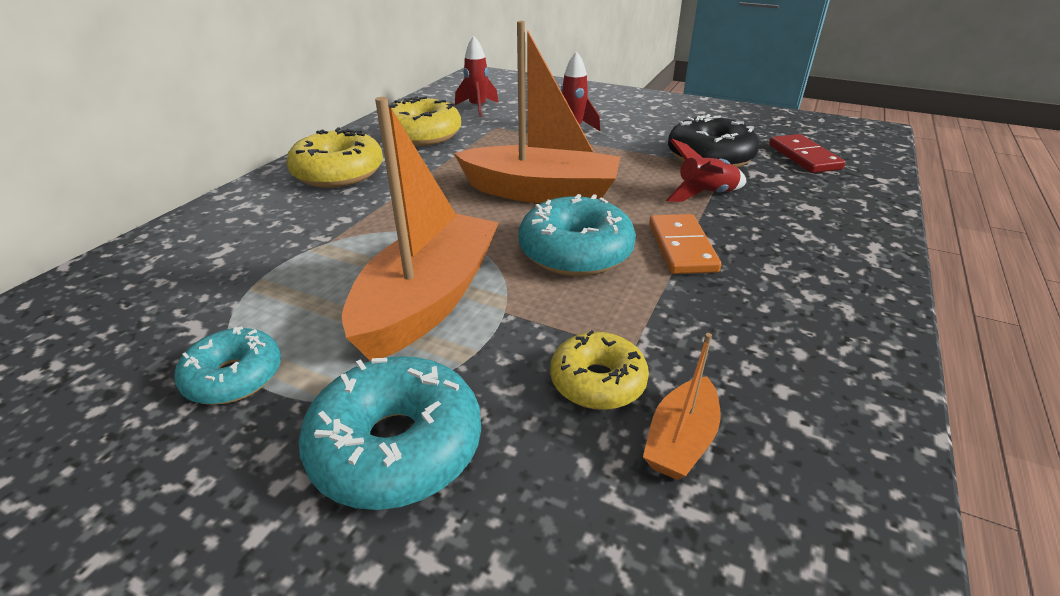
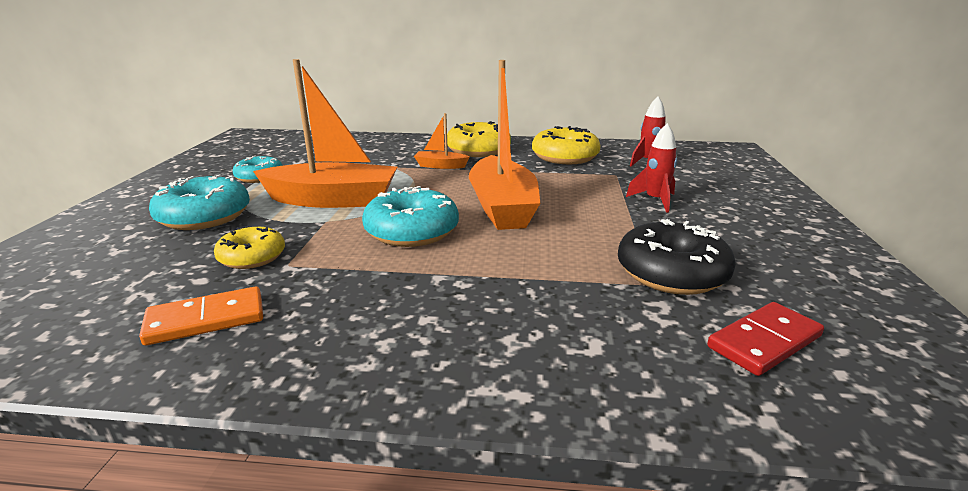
camera: 70 degrees right, 10 degrees down
orange boat [643,333,720,480] -> orange boat moved to [414,113,470,169]
orange domino [649,214,721,274] -> orange domino moved to [139,286,263,345]
red rocket [666,139,746,202] -> none

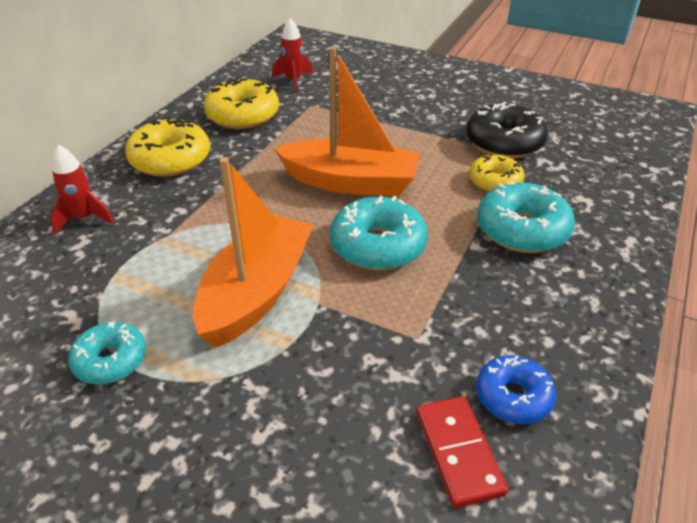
camera: 70 degrees left, 15 degrees up
orange domino [139,286,263,345] -> blue donut [476,355,556,424]
turquoise donut [149,174,250,230] -> turquoise donut moved to [477,182,575,253]
yellow donut [214,226,285,269] -> yellow donut moved to [469,154,525,192]
orange boat [414,113,470,169] -> none
red rocket [626,123,677,213] -> red rocket moved to [50,145,114,234]
red domino [707,302,824,376] -> red domino moved to [416,396,508,508]

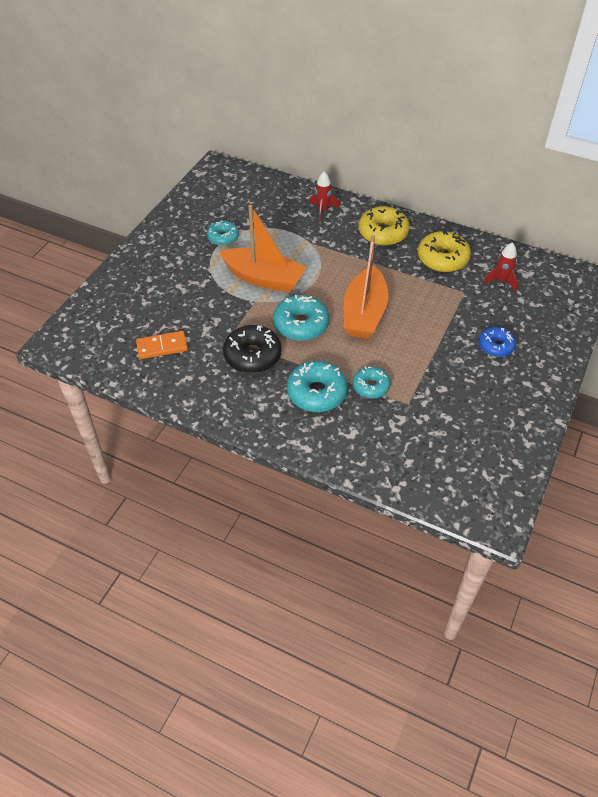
camera: 90 degrees right, 10 degrees up
red domino [416,396,508,508] -> orange domino [136,331,188,359]
black donut [466,102,548,159] -> black donut moved to [223,325,281,373]
yellow donut [469,154,525,192] -> turquoise donut [353,366,391,399]
blue donut [476,355,556,424] -> blue donut moved to [479,327,516,357]

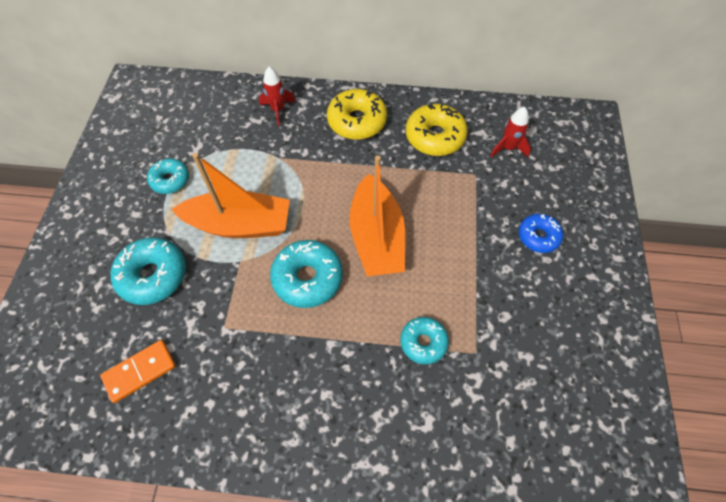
camera: 20 degrees left, 10 degrees up
black donut [223,325,281,373] -> none
turquoise donut [287,361,348,412] -> turquoise donut moved to [111,237,186,305]

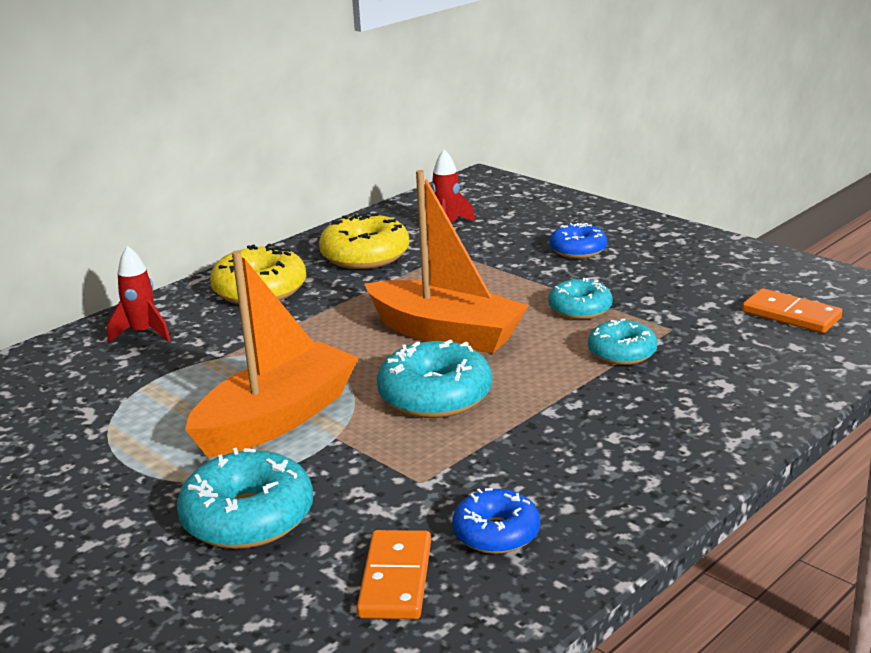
camera: 50 degrees left, 35 degrees down
turquoise donut [147,159,189,194] -> turquoise donut moved to [548,278,613,319]
none -> blue donut [453,488,540,554]
none -> orange domino [742,288,842,333]

